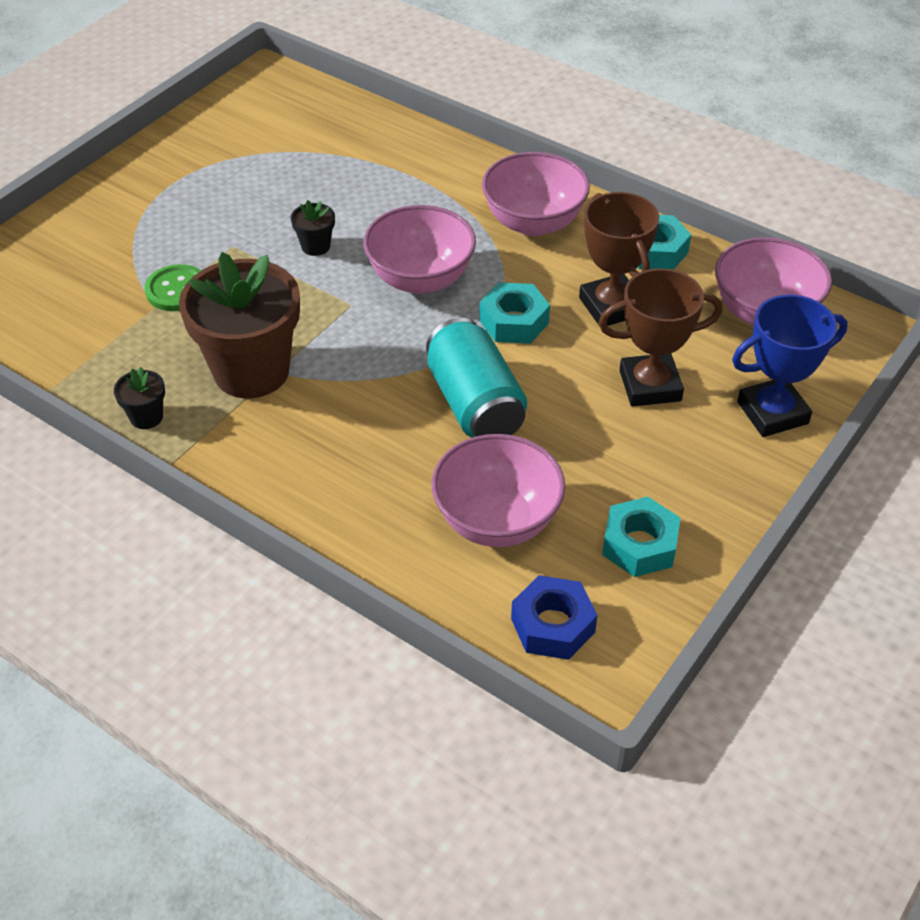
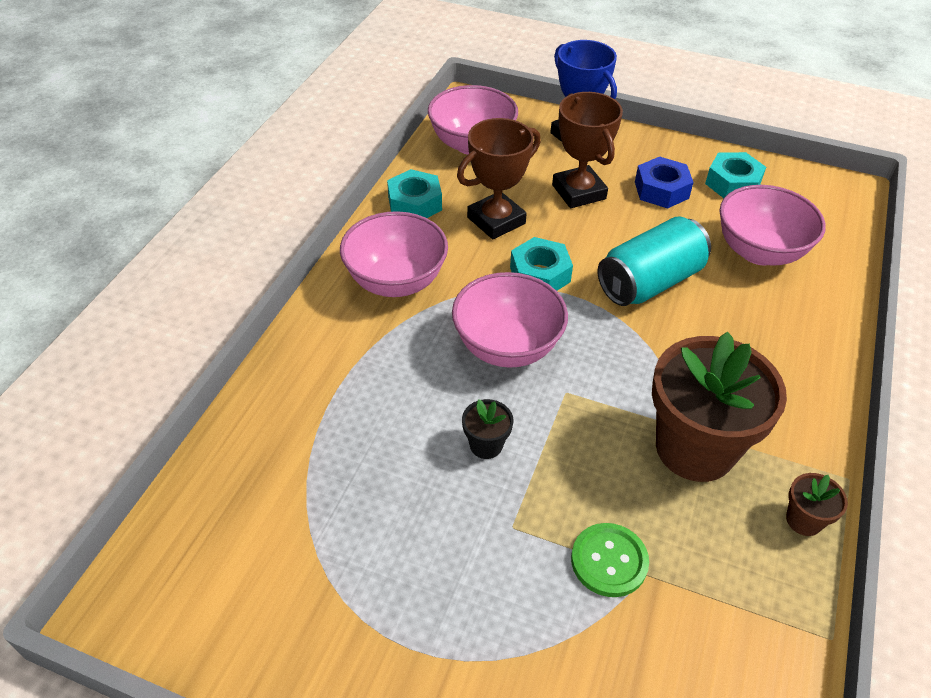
camera: 105 degrees left, 0 degrees up
black flower pot [114,367,165,429] -> brown flower pot [786,473,848,536]
blue nut [511,575,597,660] -> blue nut moved to [635,157,694,208]

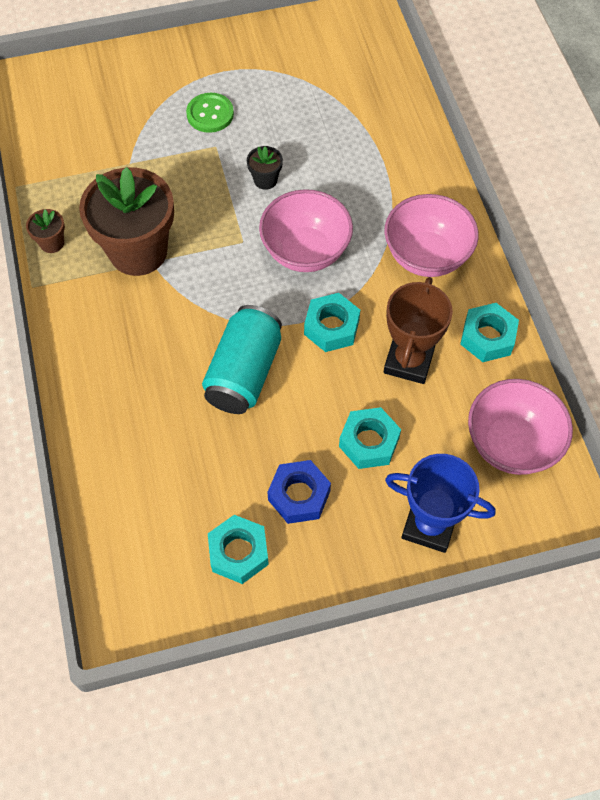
camera: 145 degrees right, 15 degrees up
brown trophy [552,92,623,208] -> turquoise nut [339,407,401,469]
green button [571,523,649,597] -> green button moved to [186,93,234,133]
pink bowl [719,185,826,266] -> none

